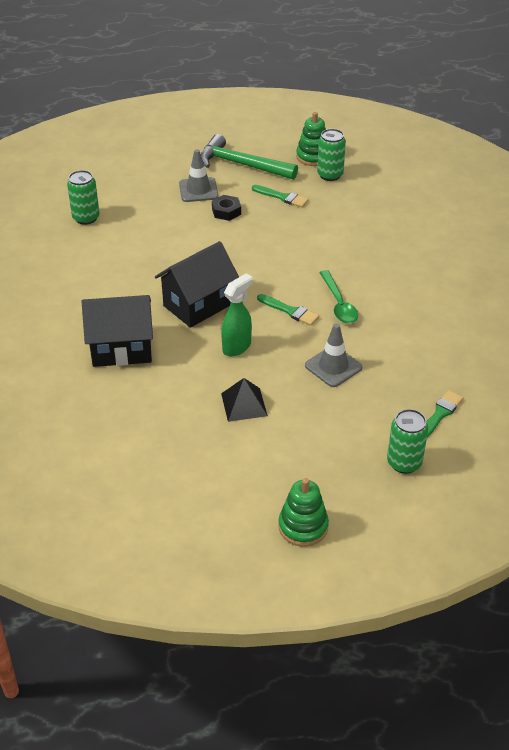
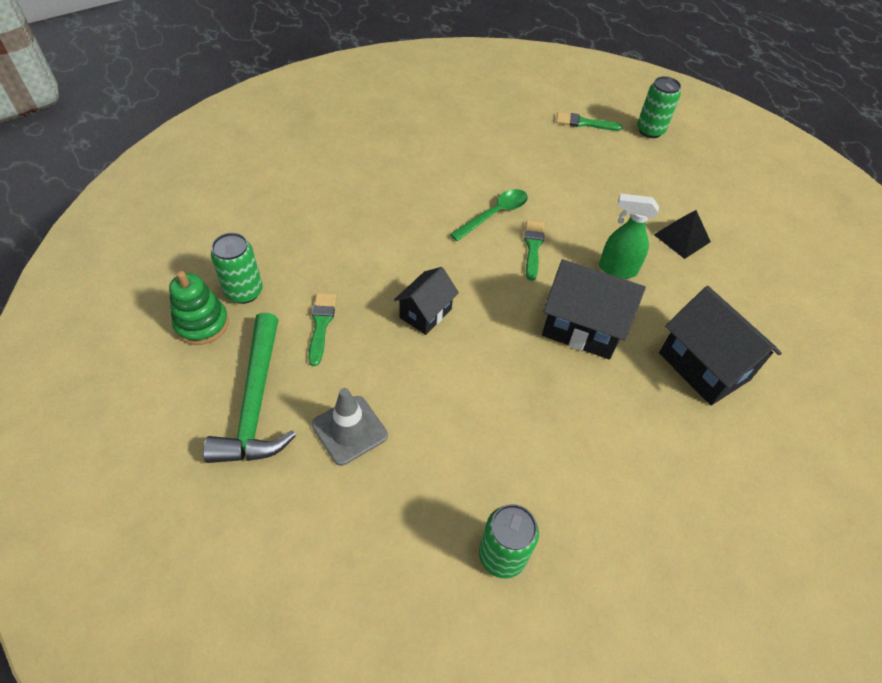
camera: 120 degrees left, 10 degrees up
black nut [212,195,241,221] -> none
green stacking toy [279,478,329,547] -> none
grey traffic cone [305,323,363,387] -> none
none -> black house [394,267,459,335]

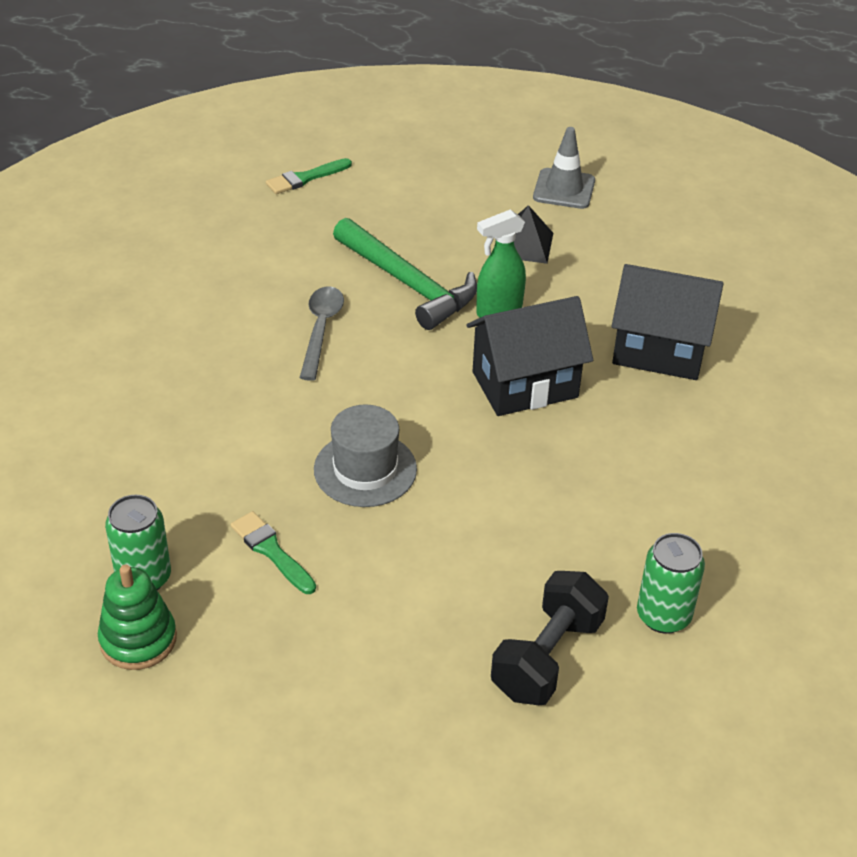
camera: 40 degrees left, 10 degrees down
green hammer [203,313,296,463] -> green hammer moved to [333,218,477,330]
grey traffic cone [312,388,388,466] -> grey traffic cone moved to [533,127,595,209]
black house [394,267,459,335] -> grey hat [314,404,417,507]
green spoon [450,189,528,241] -> grey spoon [300,286,344,381]
green brush [524,220,544,281] -> none
green can [637,76,681,138] -> none
none -> black dumbbell [491,571,609,705]

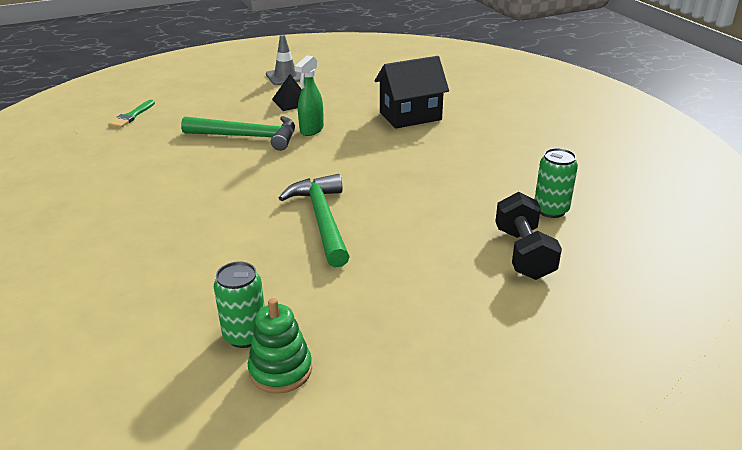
camera: 35 degrees left, 10 degrees down
green brush [231,511,316,594] -> none
grey spoon [300,286,344,381] -> none
grey hat [314,404,417,507] -> green hammer [279,174,350,268]
black house [466,296,593,416] -> none

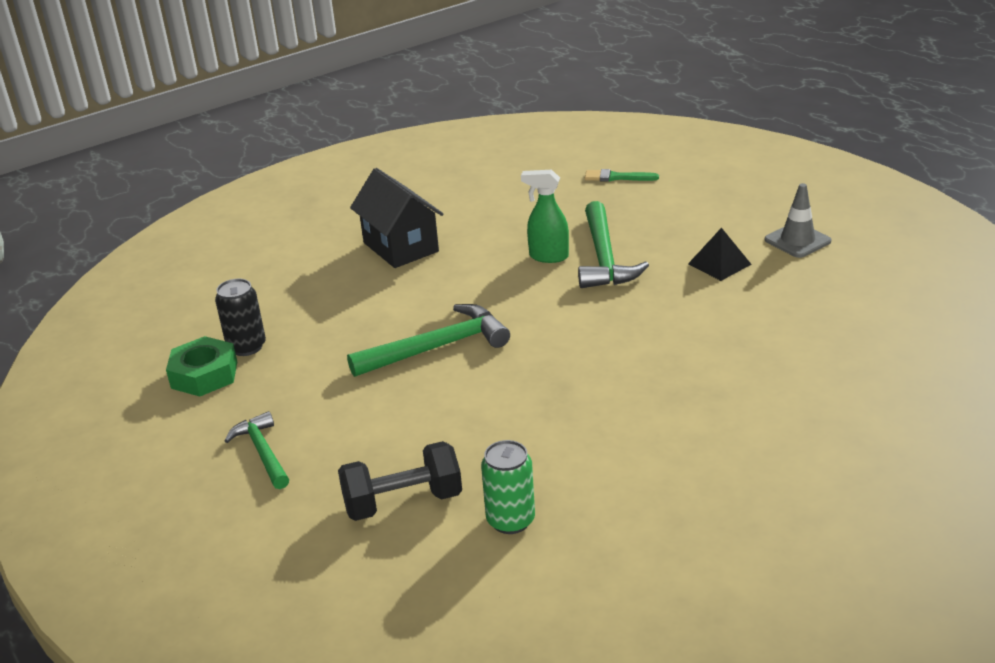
camera: 80 degrees right, 0 degrees up
green can [214,261,265,348] -> black can [215,279,266,356]
green stacking toy [248,298,312,394] -> green nut [166,336,237,397]
green spray bottle [294,55,324,136] -> green spray bottle moved to [521,170,569,263]
black house [375,56,449,129] -> black house moved to [350,168,444,268]
none -> green hammer [224,411,289,489]

